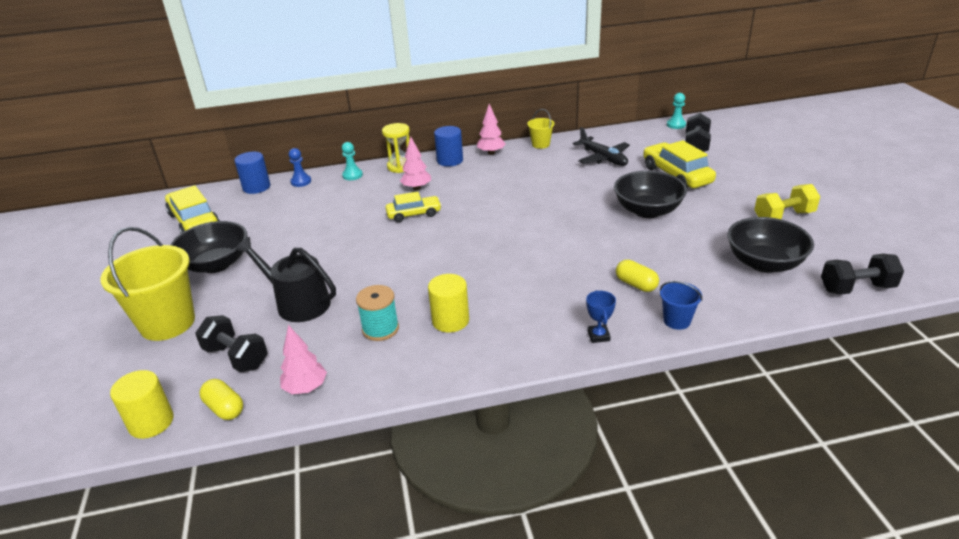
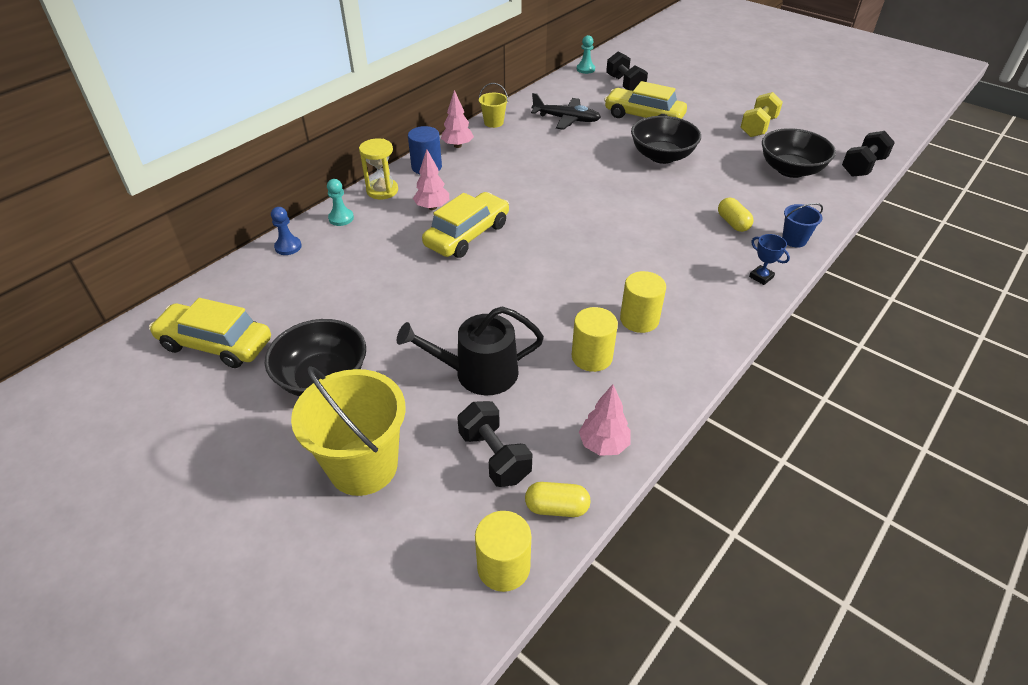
camera: 40 degrees left, 10 degrees up
black dumbbell [195,315,268,372] -> black dumbbell turned 60 degrees clockwise [457,401,532,487]
blue cylinder [234,152,270,194] -> none
turquoise spool [356,285,399,341] -> yellow cylinder [572,307,618,372]
yellow car [385,192,442,222] -> yellow car [422,192,509,258], size x1.58
yellow capsule [616,260,659,292] -> yellow capsule turned 60 degrees clockwise [718,198,754,232]

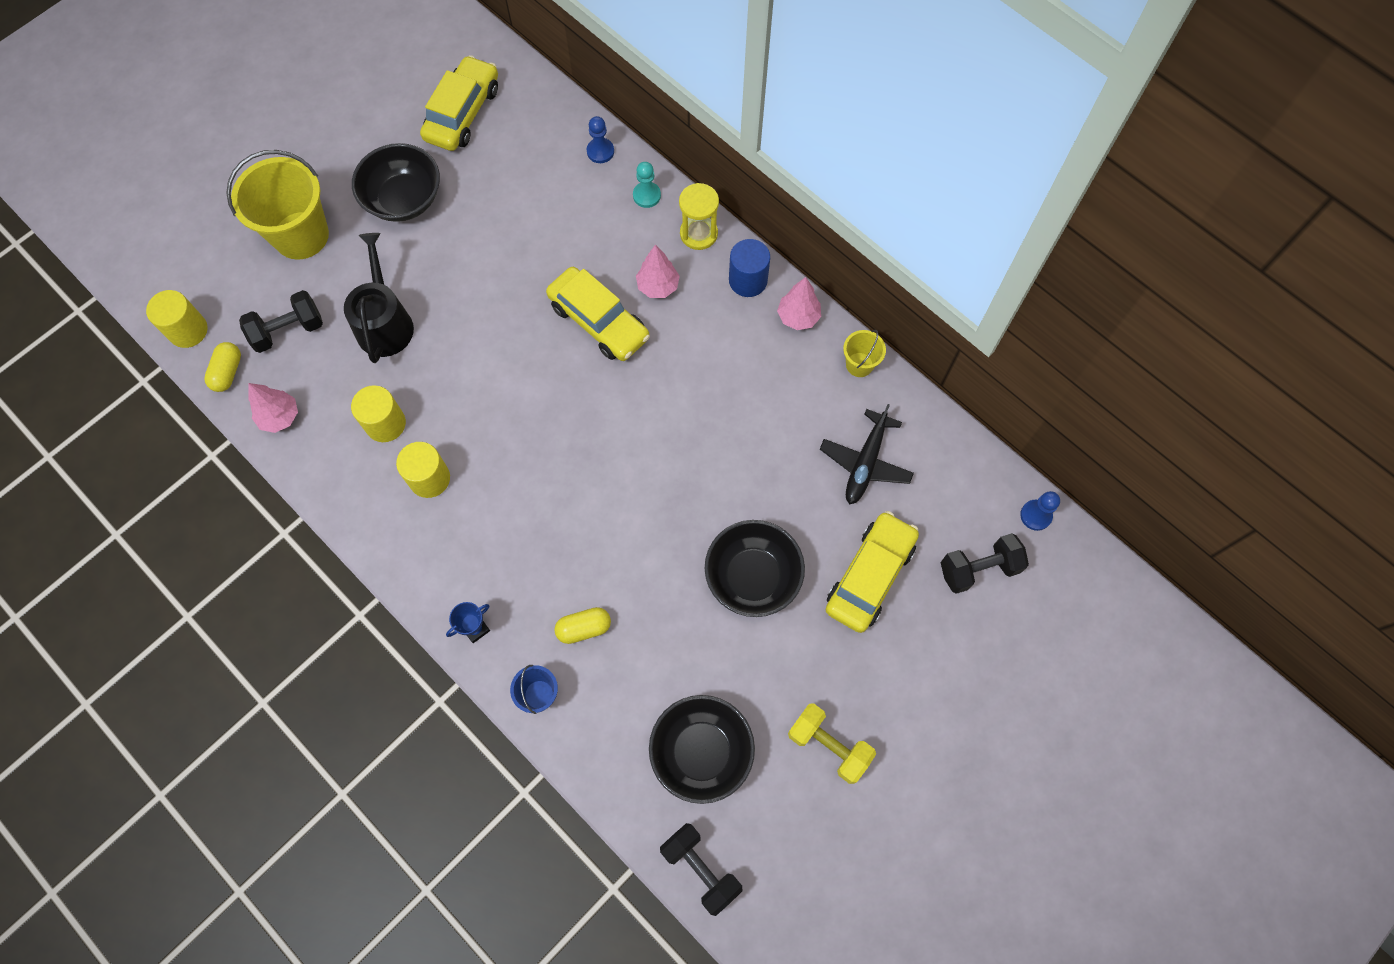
camera: 95 degrees right, 25 degrees up
turquoise pawn [577,35,595,74] -> blue pawn [1020,491,1060,531]

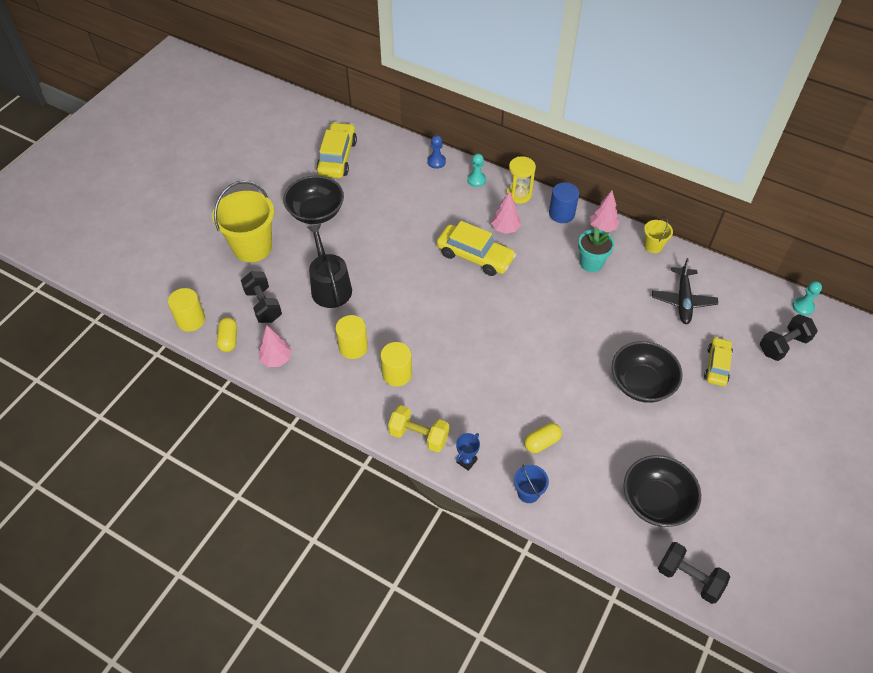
camera: 15 degrees left, 15 degrees down
black dumbbell [239,290,323,353] -> black dumbbell turned 75 degrees counterclockwise [241,272,282,323]
yellow dumbbell [788,703,876,784] -> yellow dumbbell moved to [388,405,449,452]
yellow car [826,511,919,633] -> yellow car [704,337,733,386], size x0.63
blue pawn [1020,491,1060,531] -> turquoise pawn [792,281,822,316]
none -> turquoise flower pot [578,228,614,272]

